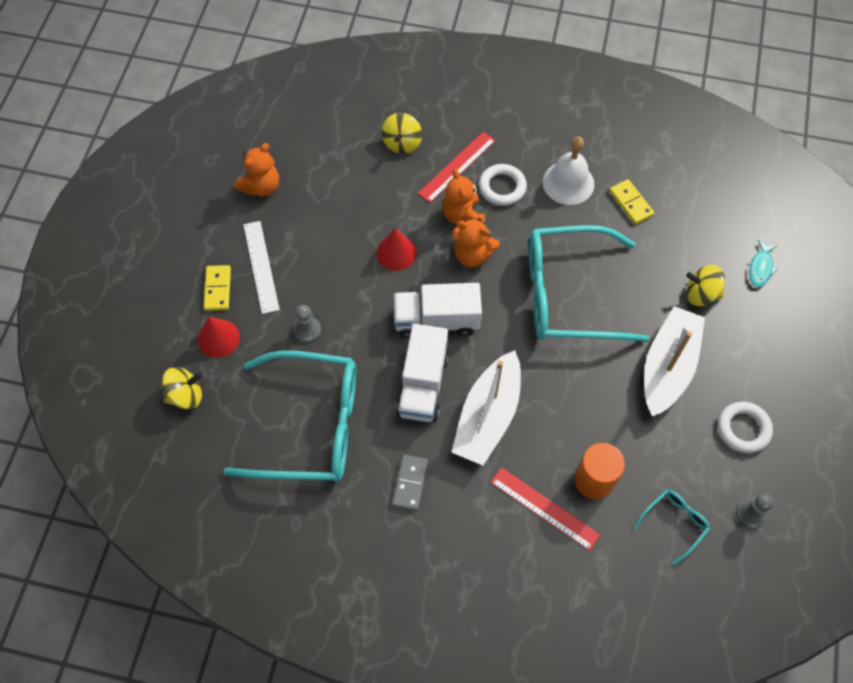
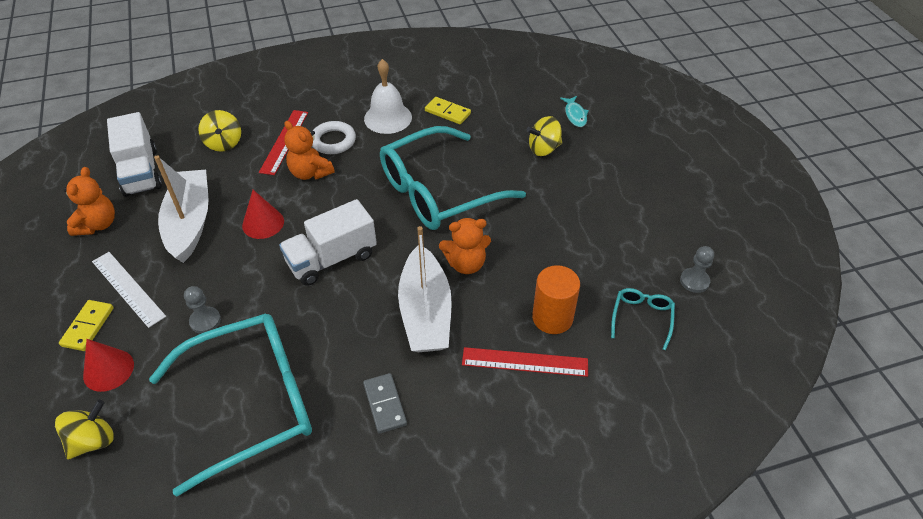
camera: 30 degrees left, 15 degrees down
yellow domino [204,265,231,311] -> yellow domino turned 45 degrees clockwise [59,300,114,351]
white truck [396,324,449,422] -> white truck moved to [107,112,162,197]
orange teddy bear [452,218,500,267] -> orange teddy bear moved to [439,218,491,274]
white boat [644,306,705,417] -> white boat moved to [154,155,208,263]
white ring [718,402,773,453] -> none

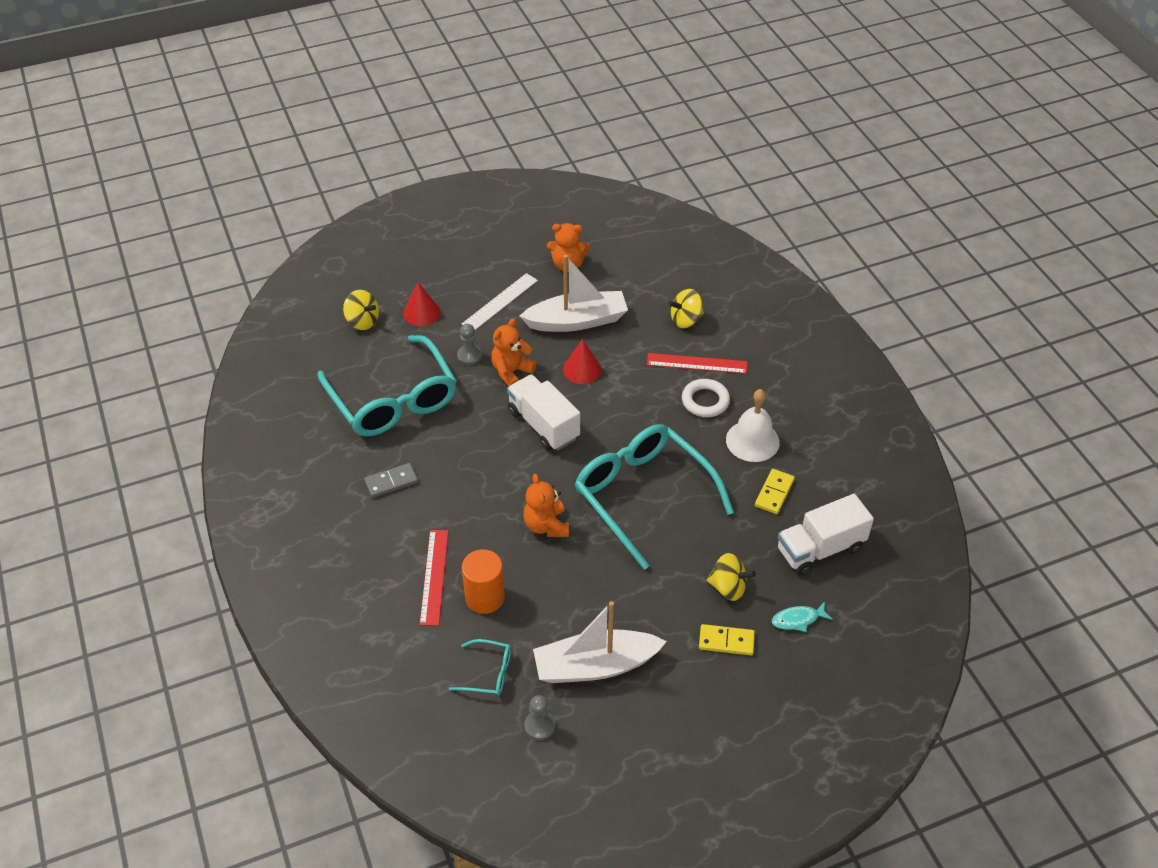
camera: 85 degrees right, 0 degrees up
yellow domino [59,300,114,351] -> yellow domino moved to [699,624,755,655]
white truck [107,112,162,197] -> white truck moved to [778,494,874,575]
orange teddy bear [284,121,335,180] -> orange teddy bear moved to [491,318,537,386]
white boat [398,226,452,352] -> white boat moved to [533,601,667,683]
yellow spinning top [527,116,562,156] -> yellow spinning top turned 135 degrees clockwise [706,553,756,601]

